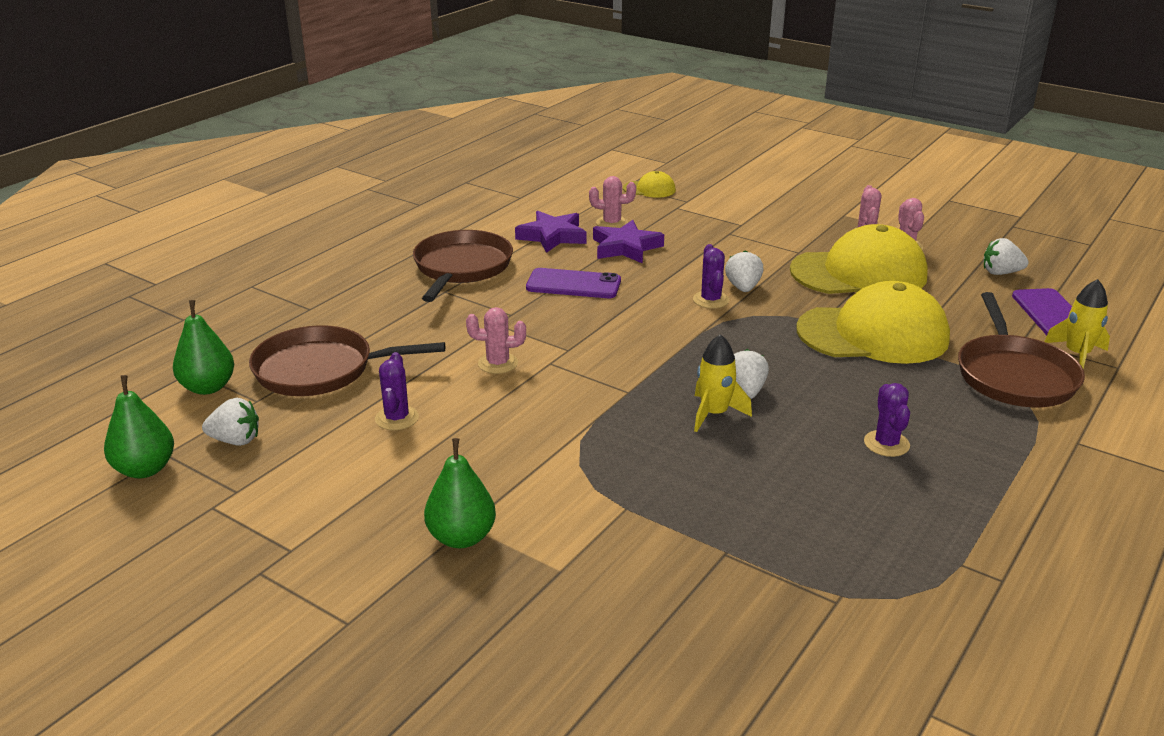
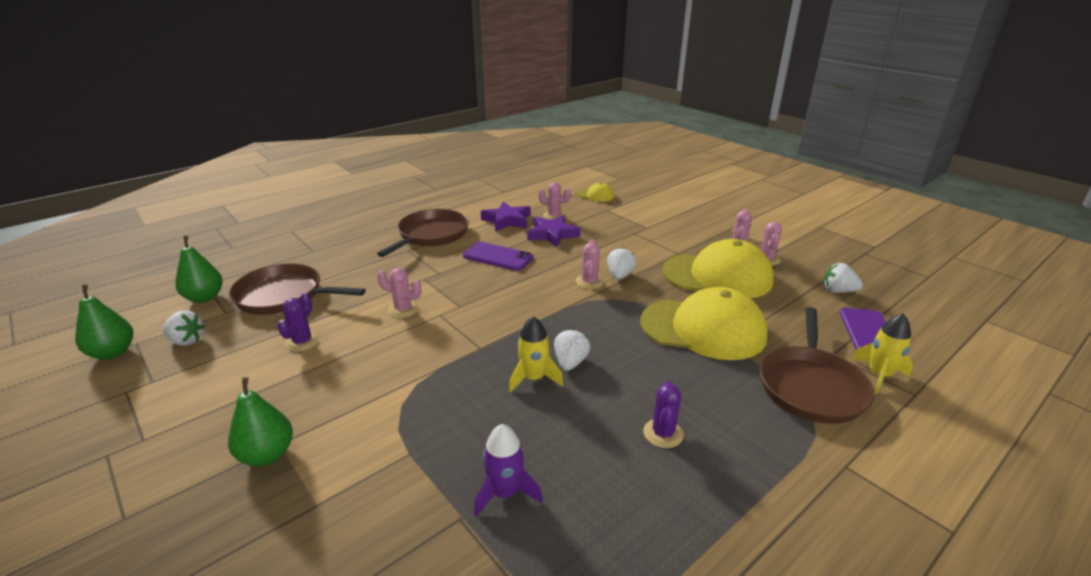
camera: 15 degrees right, 0 degrees up
purple cactus [693,244,729,309] -> pink cactus [576,239,604,289]
none -> purple rocket [474,424,543,517]

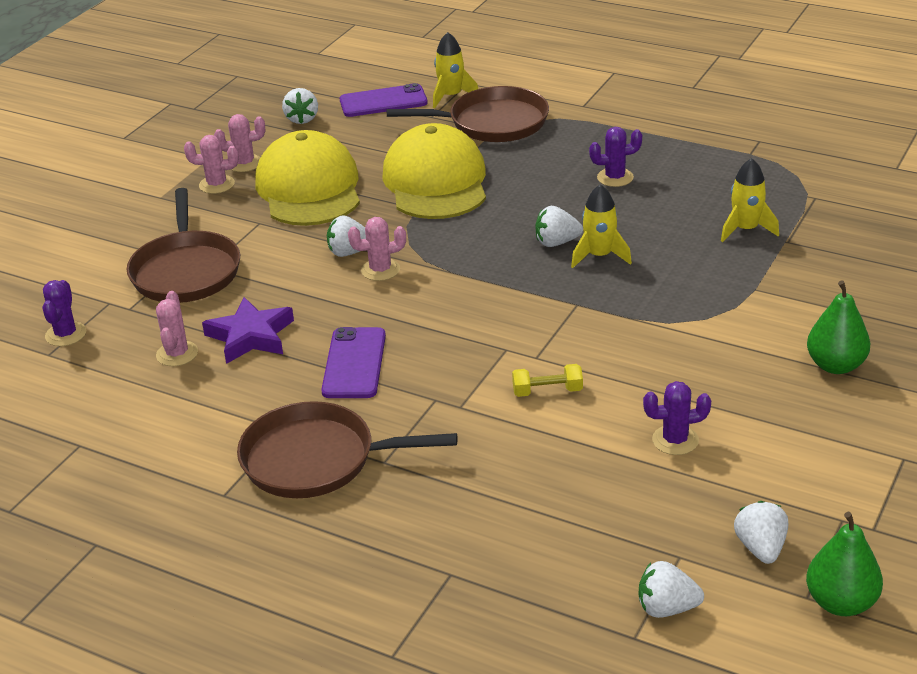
camera: 110 degrees left, 5 degrees up
green pear [175,236,223,303] -> white strawberry [639,561,704,618]
brown pan [229,264,366,315] -> brown pan moved to [127,188,240,303]
pink cactus [377,268,421,318] -> yellow dumbbell [512,364,583,397]
purple rocket [474,424,543,517] -> yellow rocket [721,158,779,242]
purple star [481,202,531,232] -> none
yellow cap [577,183,614,202] -> purple cactus [42,280,86,346]

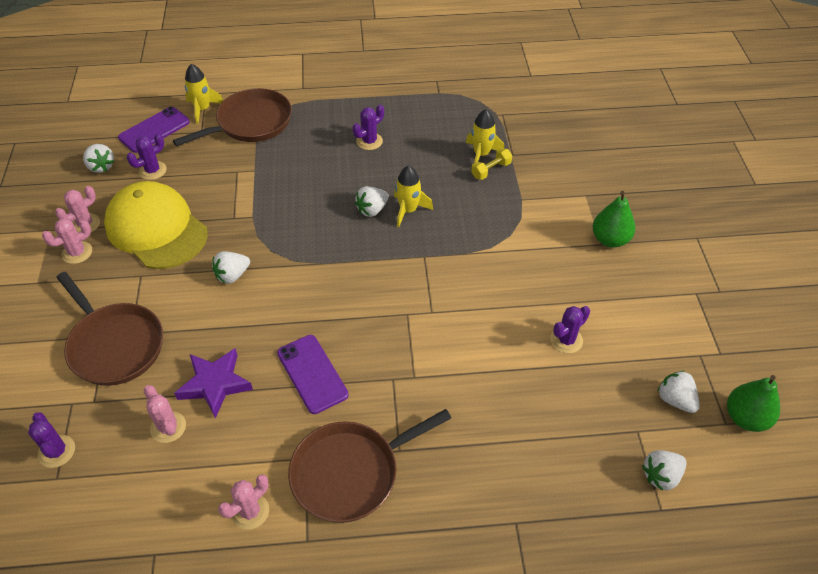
camera: 35 degrees left, 15 degrees up
pink cactus [348,217,406,281] -> pink cactus moved to [218,474,269,530]
yellow cap [382,123,486,219] -> none
yellow dumbbell [512,364,583,397] -> yellow dumbbell moved to [471,148,512,180]
none -> purple cactus [127,133,167,180]

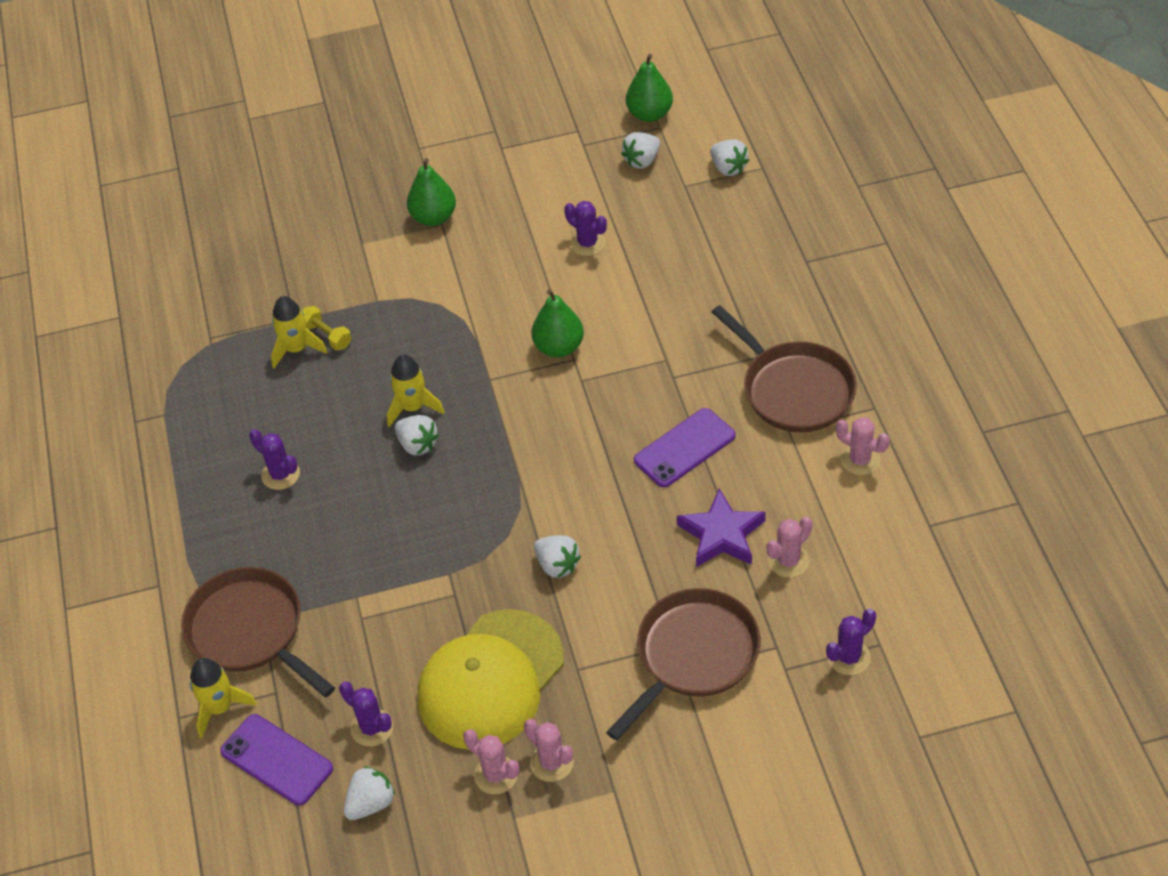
camera: 95 degrees left, 0 degrees up
none -> green pear [532,289,584,357]

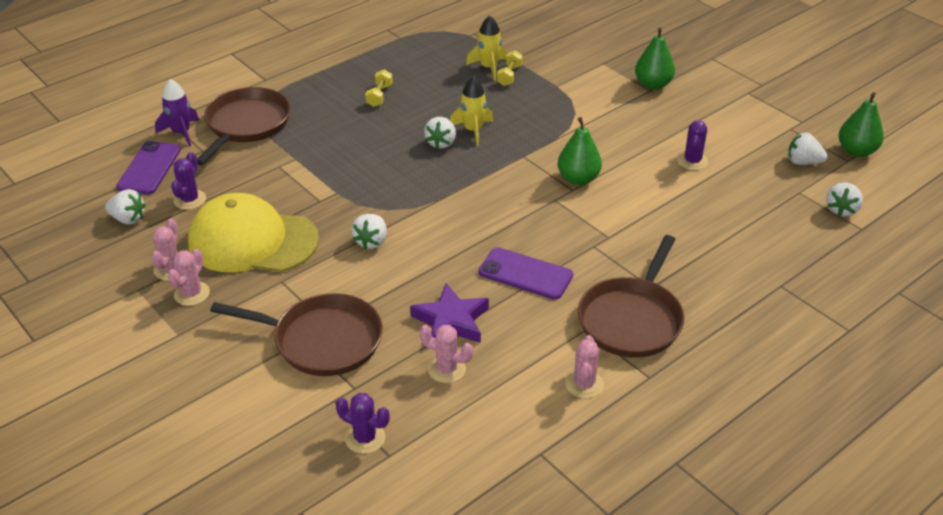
camera: 60 degrees right, 10 degrees down
yellow rocket [190,658,257,738] -> purple rocket [155,79,199,147]
purple cactus [249,429,300,490] -> yellow dumbbell [365,69,393,107]

